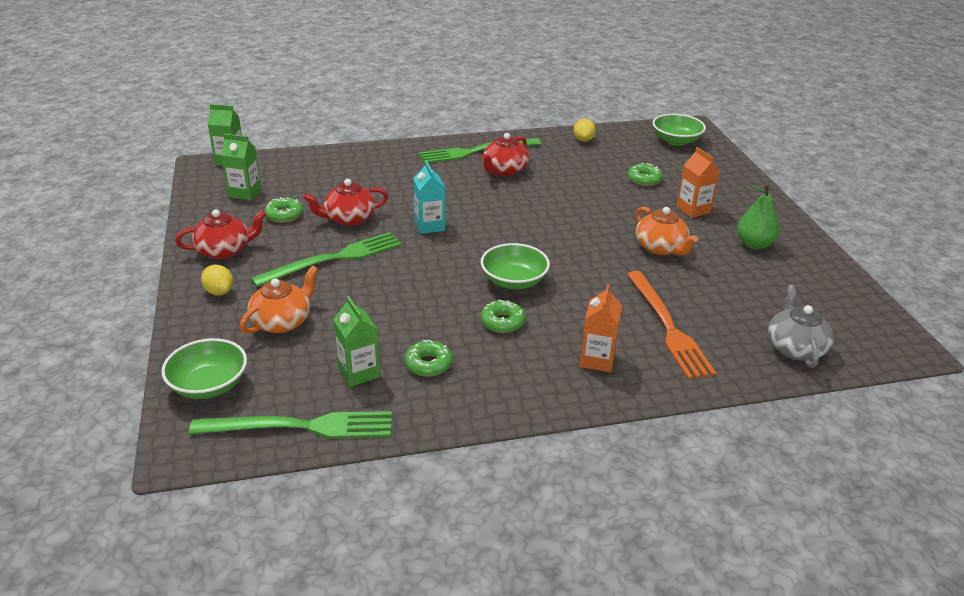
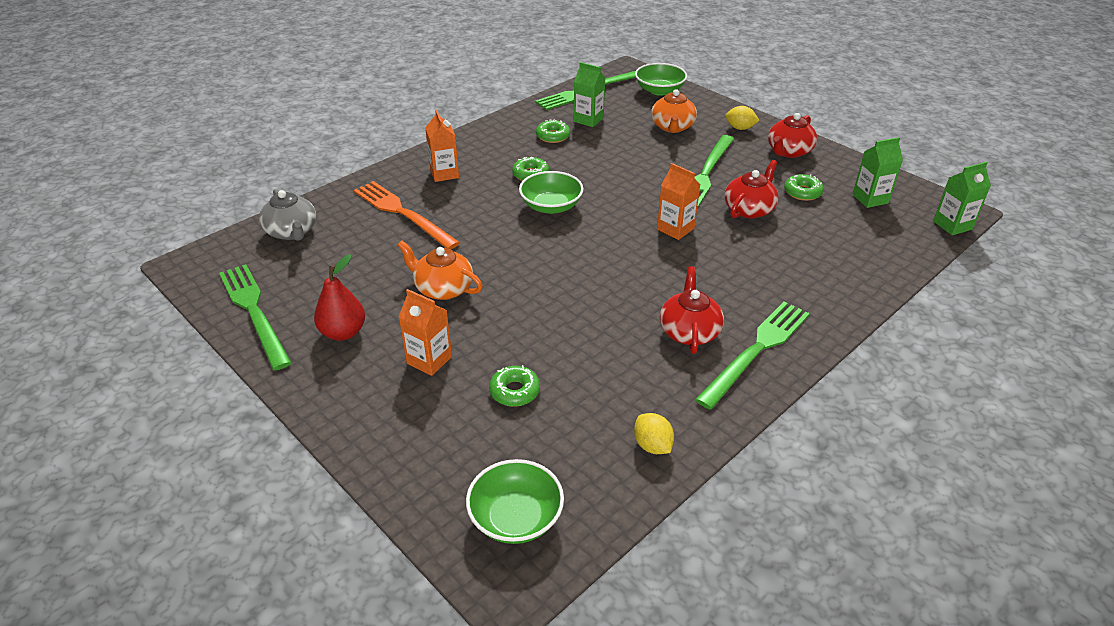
camera: 150 degrees right, 5 degrees up
turquoise carton [413,160,445,234] -> orange carton [657,163,700,240]
green pear [737,183,780,250] -> red pear [314,254,365,341]
none -> green fork [219,264,292,370]

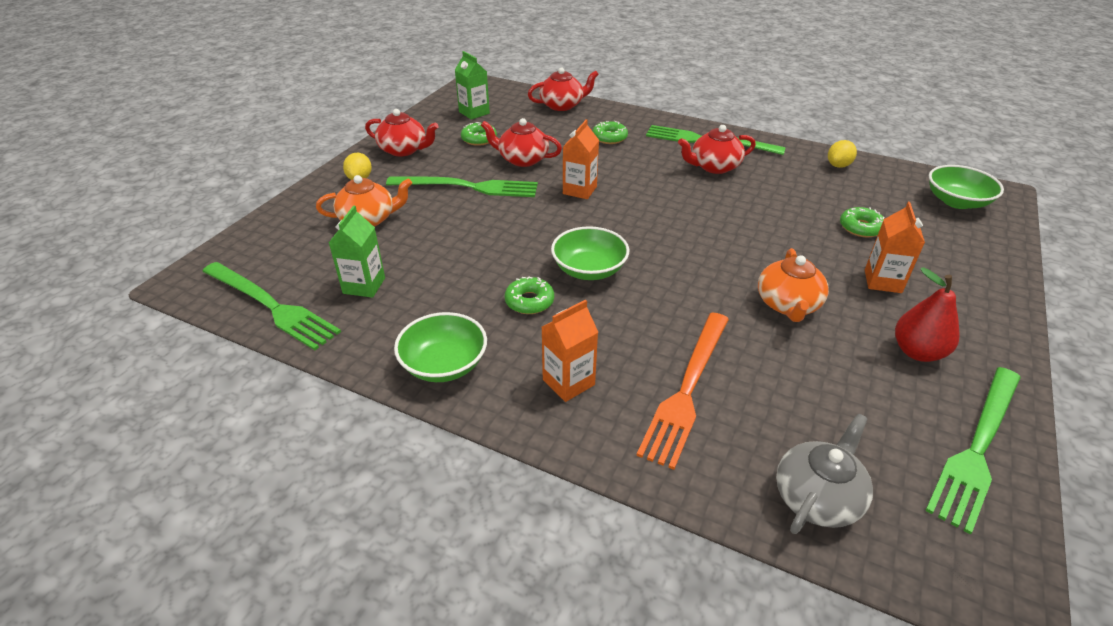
camera: 110 degrees left, 0 degrees up
green donut [536,119,570,143] -> green donut moved to [592,121,628,144]
green bowl [635,63,687,96] -> green bowl moved to [394,312,487,382]
green carton [933,162,991,235] -> none
none -> red teapot [528,67,599,111]

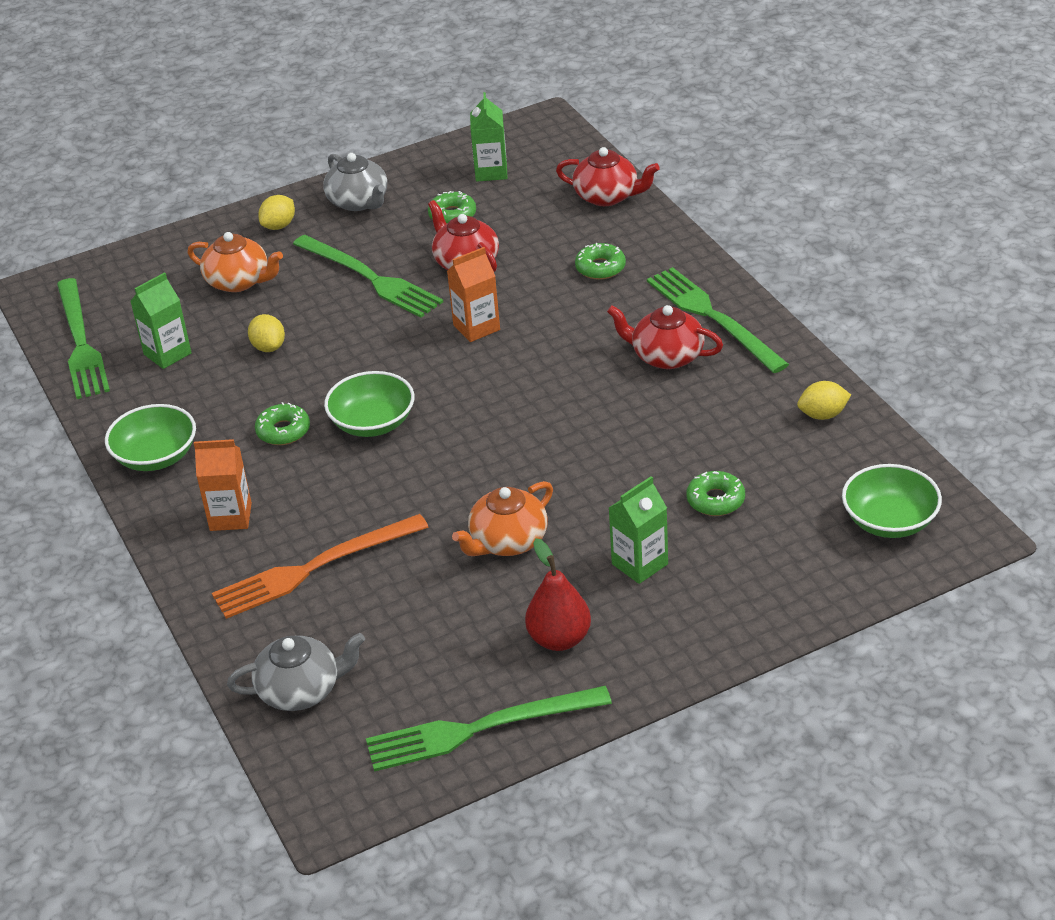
camera: 40 degrees right, 0 degrees up
red teapot [365,109,439,156] -> grey teapot [323,153,387,211]
orange carton [865,202,925,293] -> green carton [609,476,668,584]
none -> yellow lemon [248,314,285,352]

